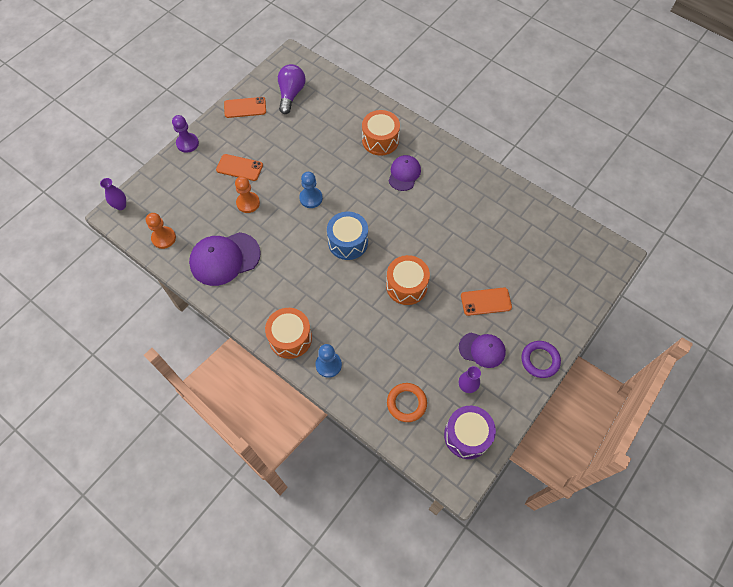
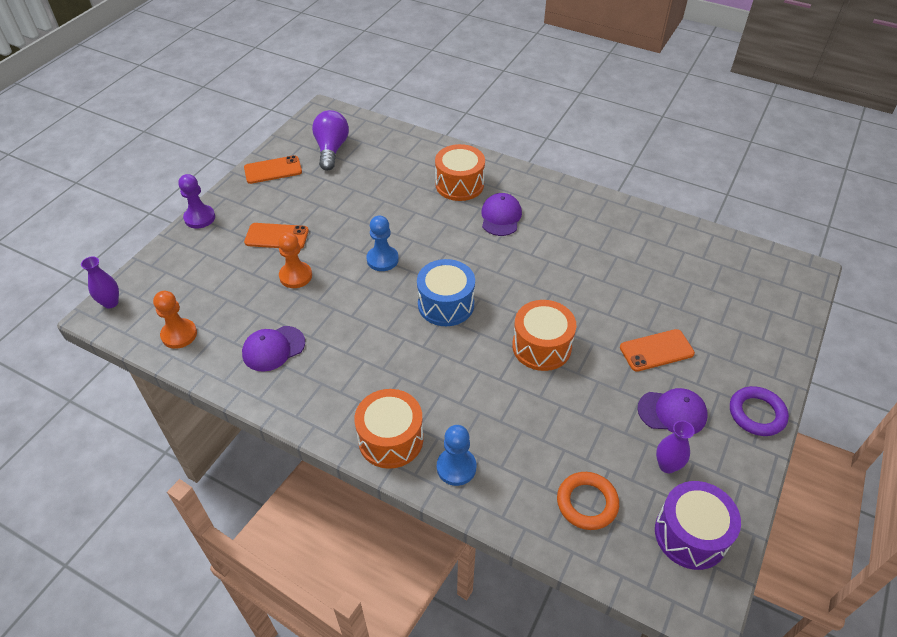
camera: 10 degrees left, 15 degrees down
purple cap [189,232,261,286] -> purple cap [242,326,305,372], size x0.61

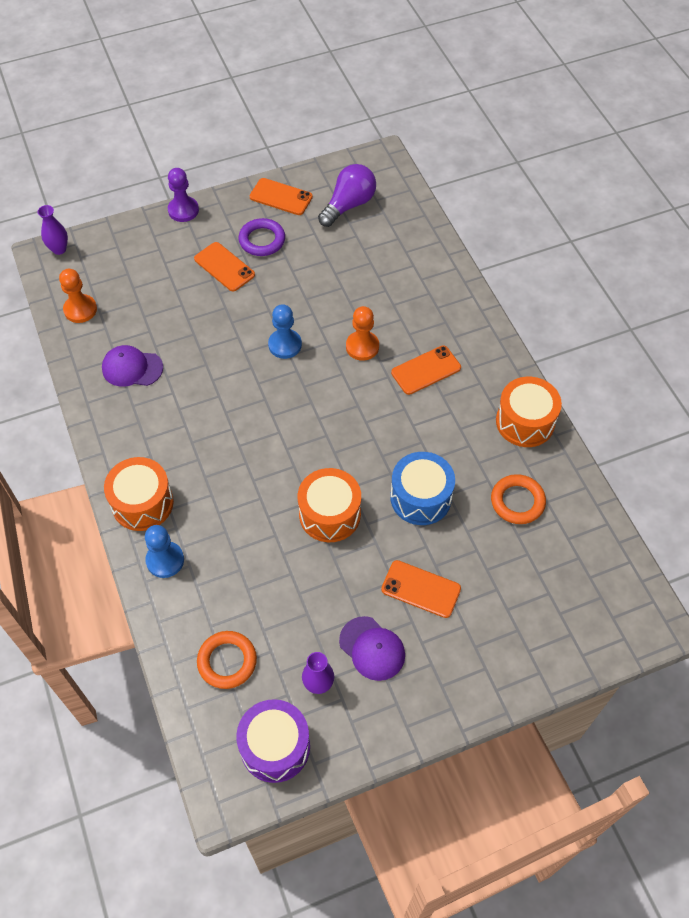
camera: 40 degrees right, 10 degrees up
orange pawn [278,232,312,288] -> orange pawn moved to [346,306,379,361]
blue drum [417,259,475,326] -> blue drum moved to [390,452,455,525]
orange drum [435,144,485,201] -> orange drum moved to [496,377,562,447]
purple cap [481,193,522,236] -> orange phone [391,345,461,395]
purple ring [730,386,789,436] -> purple ring moved to [239,218,285,256]
none -> orange ring [491,474,546,524]

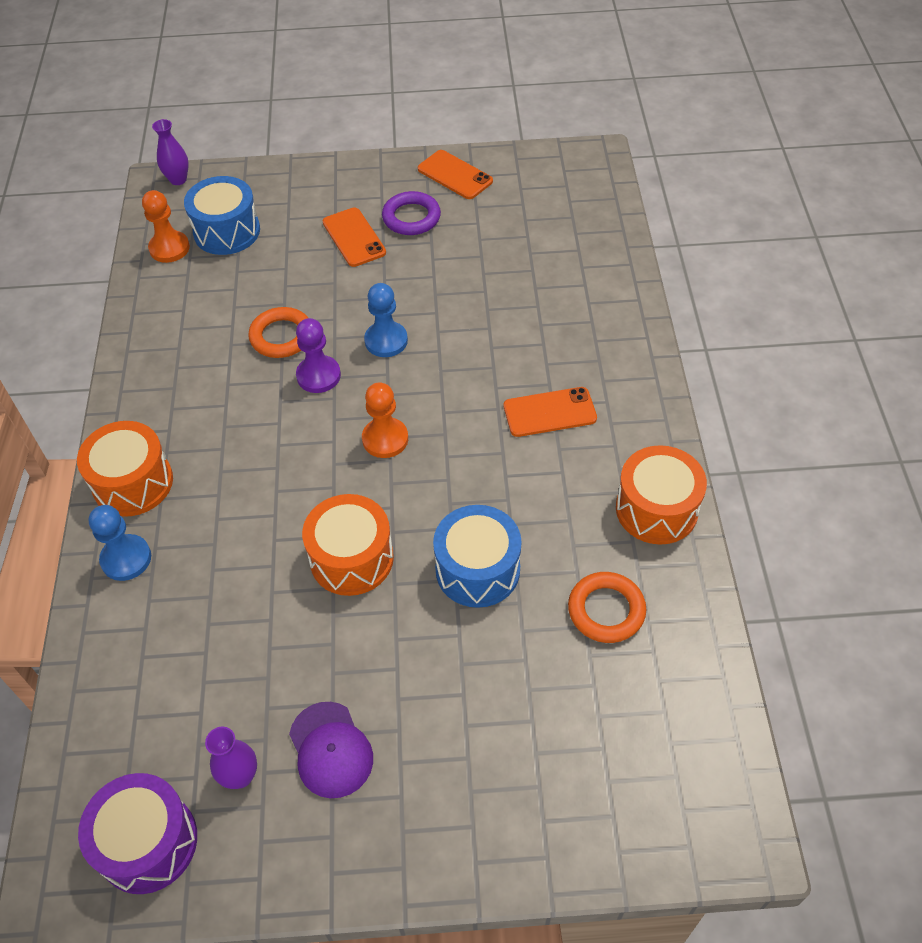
camera: 20 degrees right, 5 degrees down
purple cap [102,345,163,387] -> none
purple pawn [168,168,199,222] -> purple pawn moved to [296,318,341,393]
orange ring [197,631,257,689] -> orange ring moved to [248,307,308,358]
purple light bulb [318,164,376,227] -> none
orange pawn [346,306,379,361] -> orange pawn moved to [362,382,408,458]
orange phone [381,560,461,618] -> none
none -> blue drum [184,176,260,255]

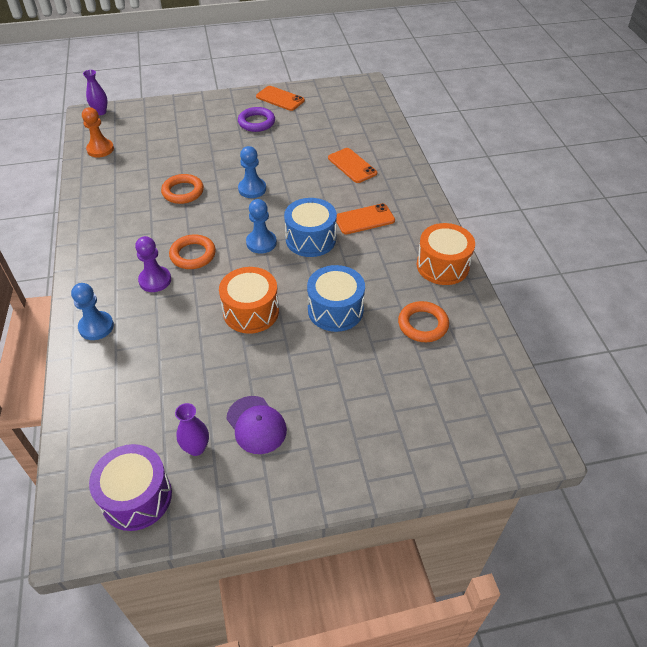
camera: 10 degrees left, 5 degrees down
orange drum [77,421,173,517] -> none
blue drum [184,176,260,255] -> blue drum moved to [284,198,337,257]
purple pawn [296,318,341,393] -> purple pawn moved to [135,236,171,292]
orange phone [323,208,386,267] -> orange phone moved to [328,148,377,183]
orange pawn [362,382,408,458] -> blue pawn [246,199,277,254]
none -> orange ring [169,234,216,269]

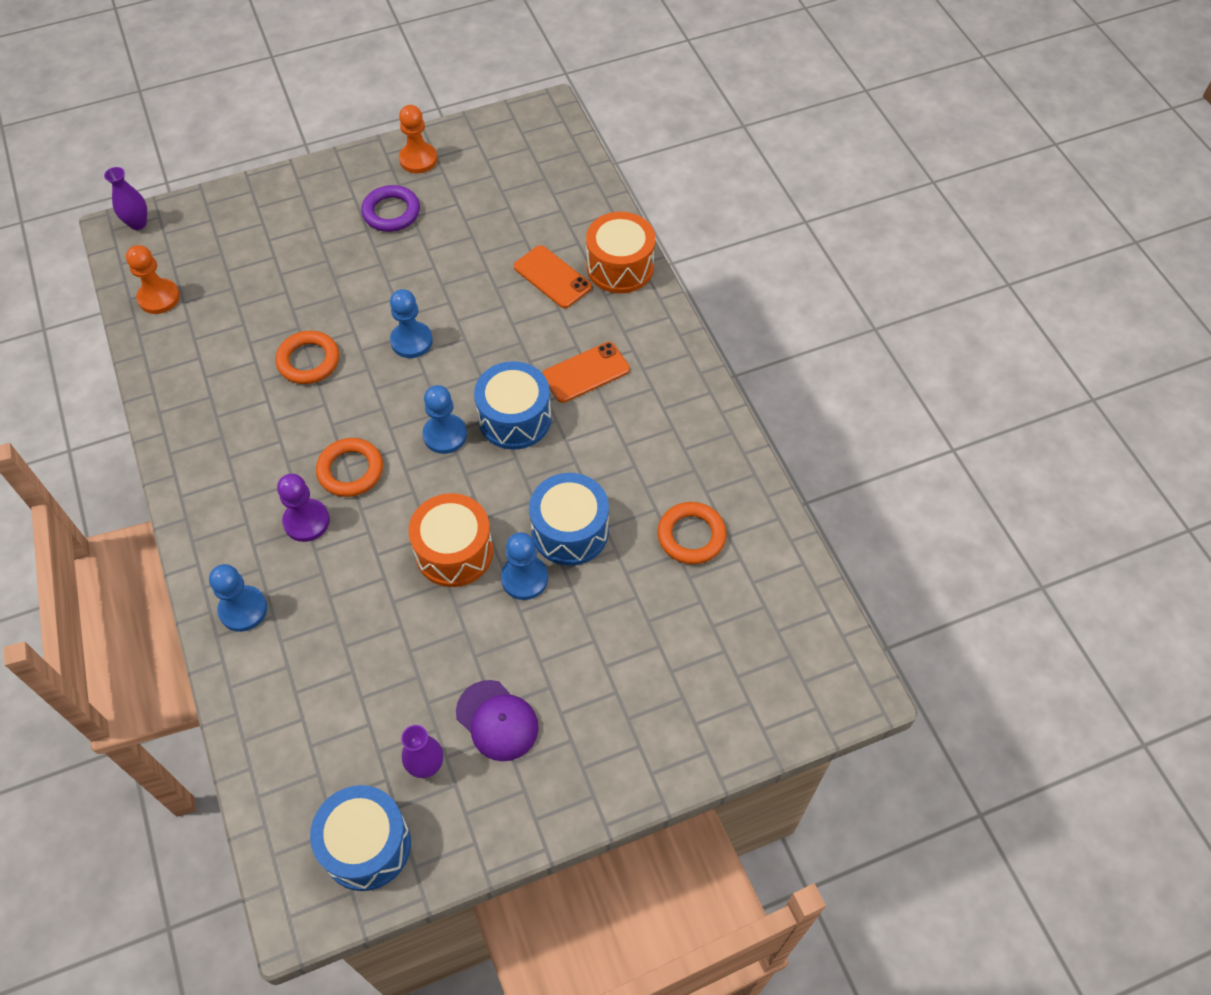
camera: 10 degrees left, 10 degrees up
purple drum [89,444,172,531] -> blue drum [310,785,411,891]
orange phone [256,86,305,111] -> orange pawn [399,105,437,173]
orange drum [417,223,475,285] -> orange drum moved to [586,212,655,293]
none -> blue pawn [501,532,548,600]

